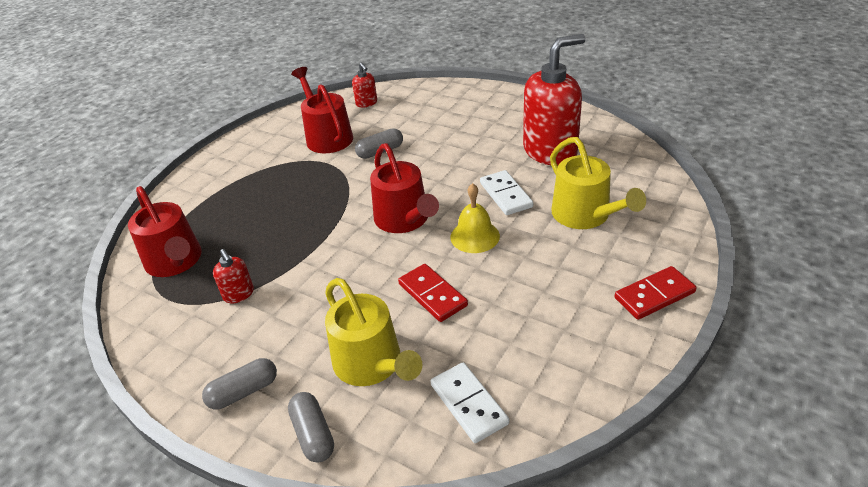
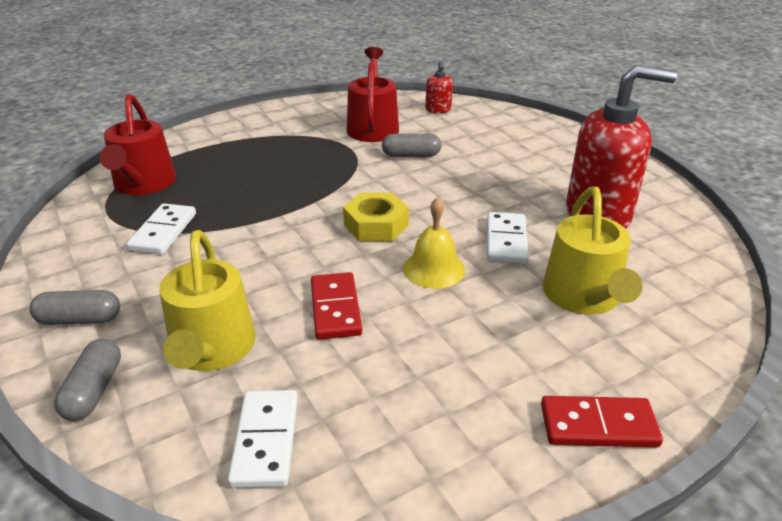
camera: 25 degrees right, 5 degrees down
red soap dispenser [213,249,254,303] -> white domino [126,203,196,255]
red watering can [370,143,439,233] -> yellow nut [343,193,409,241]

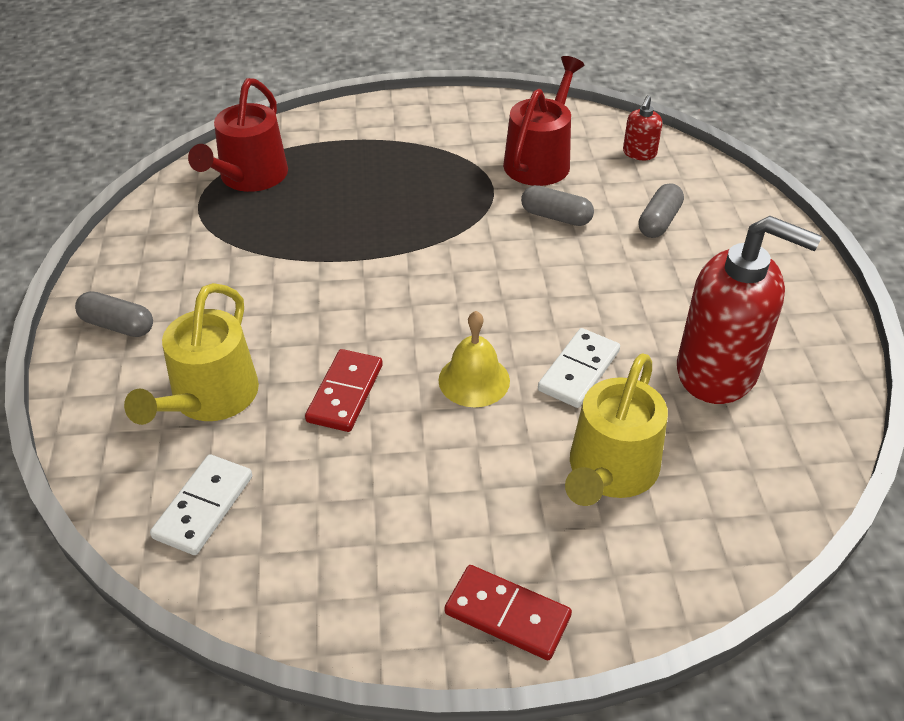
camera: 25 degrees right, 10 degrees up
grey capsule [54,339,121,421] -> grey capsule moved to [638,183,684,238]
white domino [126,203,196,255] -> none
yellow nut [343,193,409,241] -> none

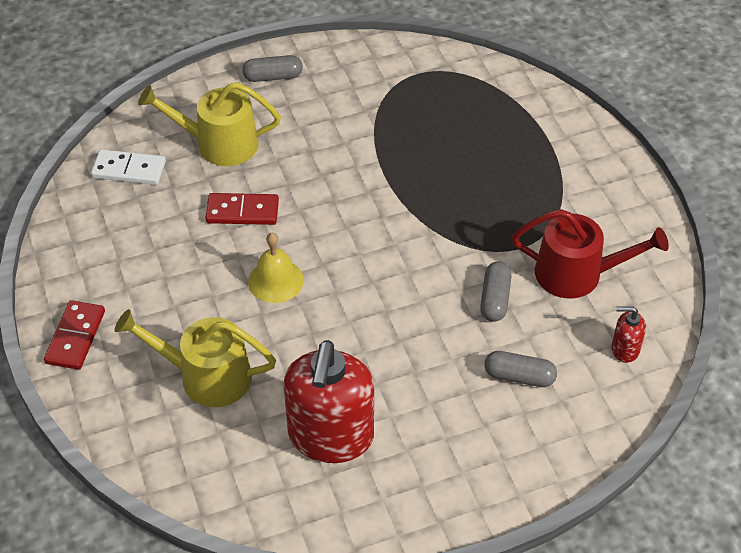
camera: 75 degrees right, 5 degrees up
grey capsule [75,291,153,337] -> grey capsule turned 75 degrees clockwise [242,55,303,82]
red watering can [188,78,288,192] -> none
white domino [538,328,620,408] -> none

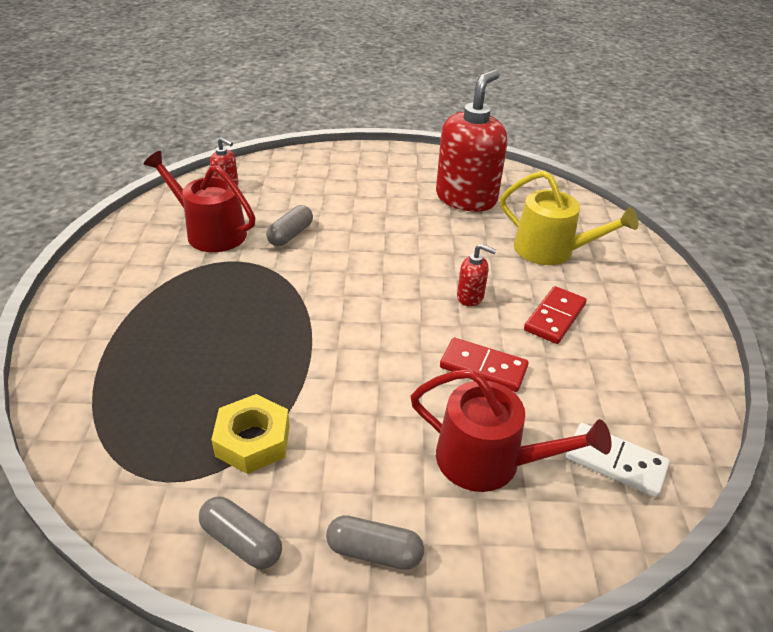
camera: 160 degrees left, 10 degrees down
red domino [44,300,105,370] -> red domino moved to [524,286,587,344]
yellow watering can [138,82,281,166] -> red watering can [410,369,611,492]
yellow bell [248,233,304,303] -> red soap dispenser [457,244,496,306]
grey capsule [484,351,557,387] -> grey capsule moved to [199,496,282,569]
none -> yellow nut [211,394,290,474]

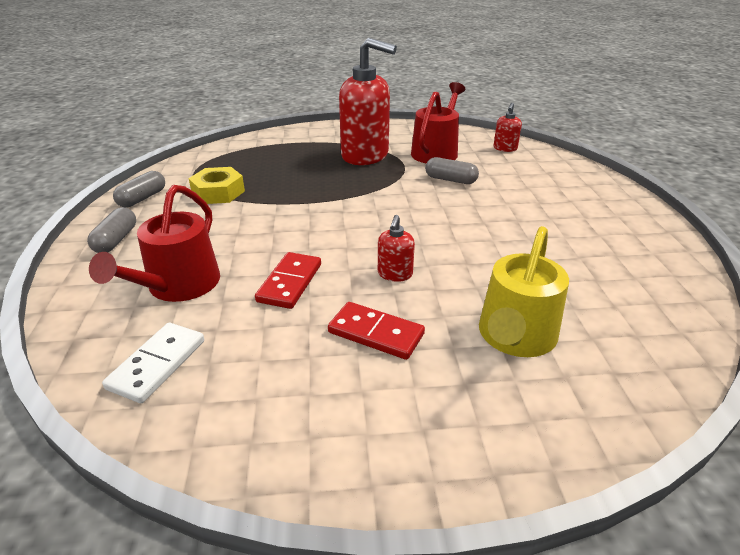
camera: 85 degrees right, 5 degrees down
red soap dispenser [436,69,507,212] -> red soap dispenser moved to [339,37,397,165]

